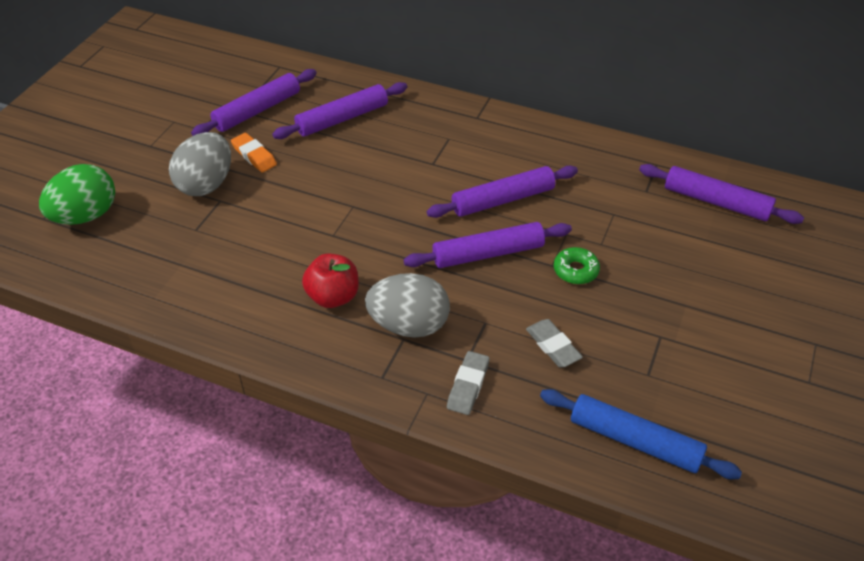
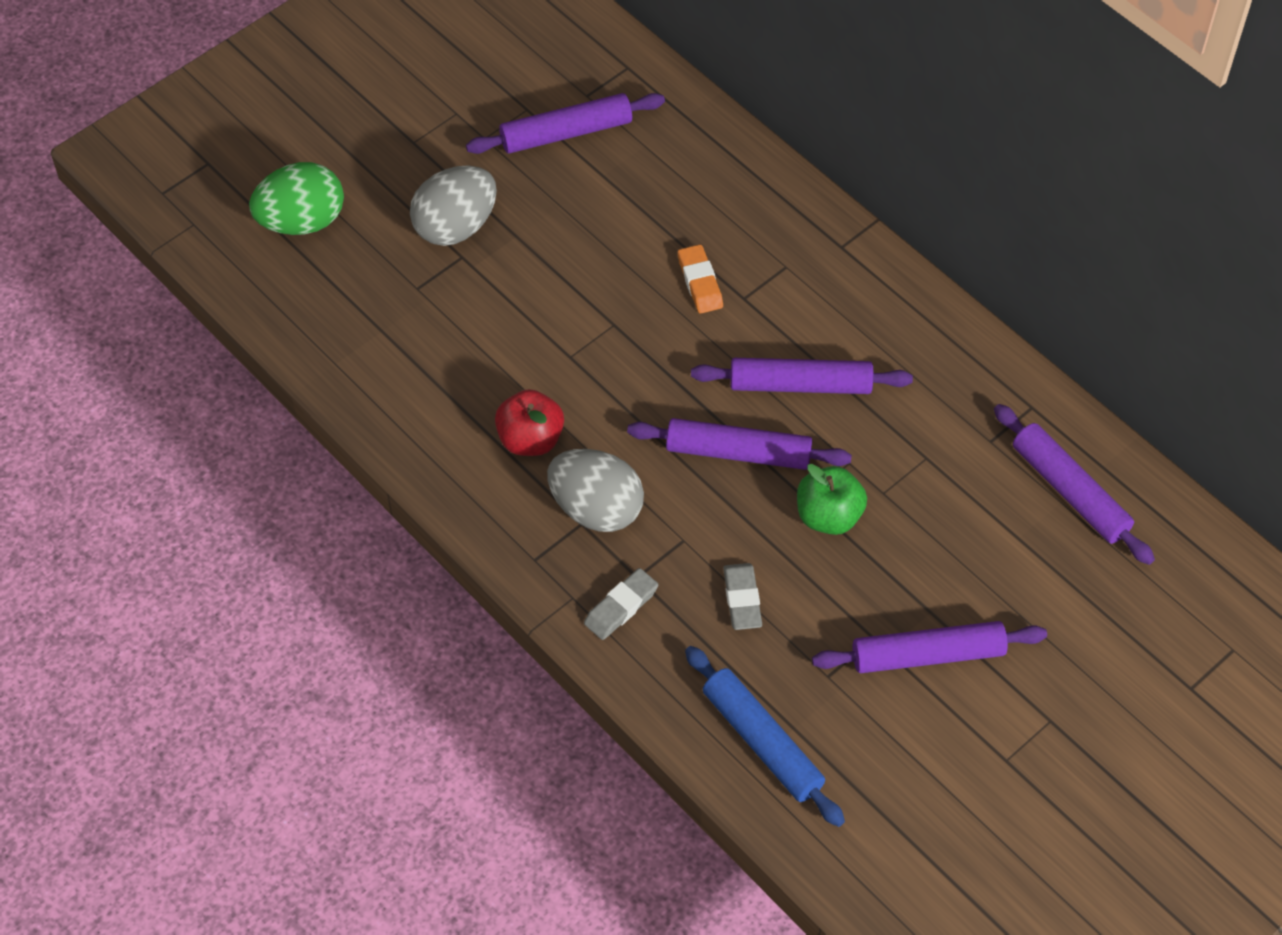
camera: 25 degrees right, 10 degrees up
orange eraser [231,133,277,172] -> orange eraser moved to [678,244,723,313]
purple rolling pin [272,82,407,139] -> purple rolling pin moved to [812,621,1047,673]
green donut [554,247,600,284] -> green apple [797,464,867,535]

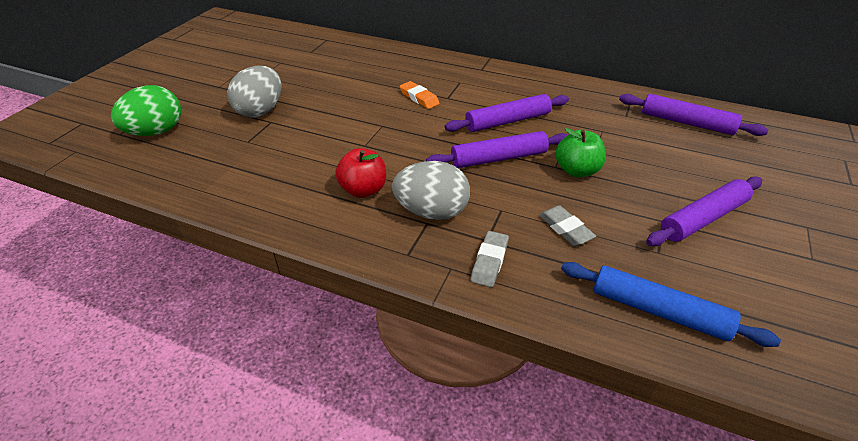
camera: 25 degrees left, 15 degrees down
purple rolling pin [466,93,665,154] -> none

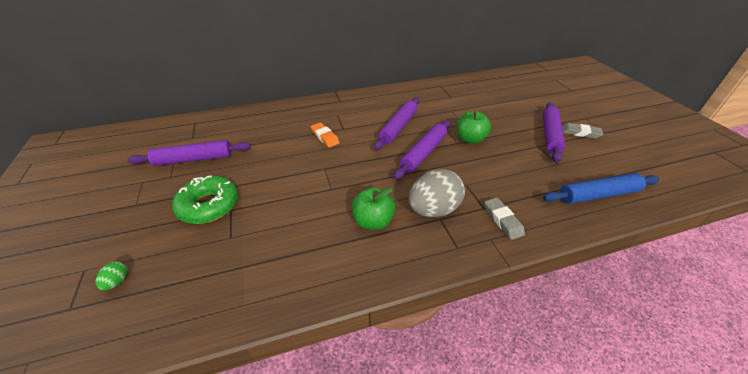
camera: 40 degrees left, 0 degrees up
green egg [111,85,181,136] -> green egg [95,261,128,290], size x0.42
grey egg [227,66,282,118] -> green donut [172,175,238,224]
red apple [335,148,386,198] -> green apple [352,188,395,230]
orange eraser [400,81,440,109] -> orange eraser turned 45 degrees clockwise [310,122,340,148]
grey eraser [539,205,596,246] -> grey eraser moved to [562,123,603,138]
purple rolling pin [619,94,768,136] -> purple rolling pin moved to [127,140,251,166]

